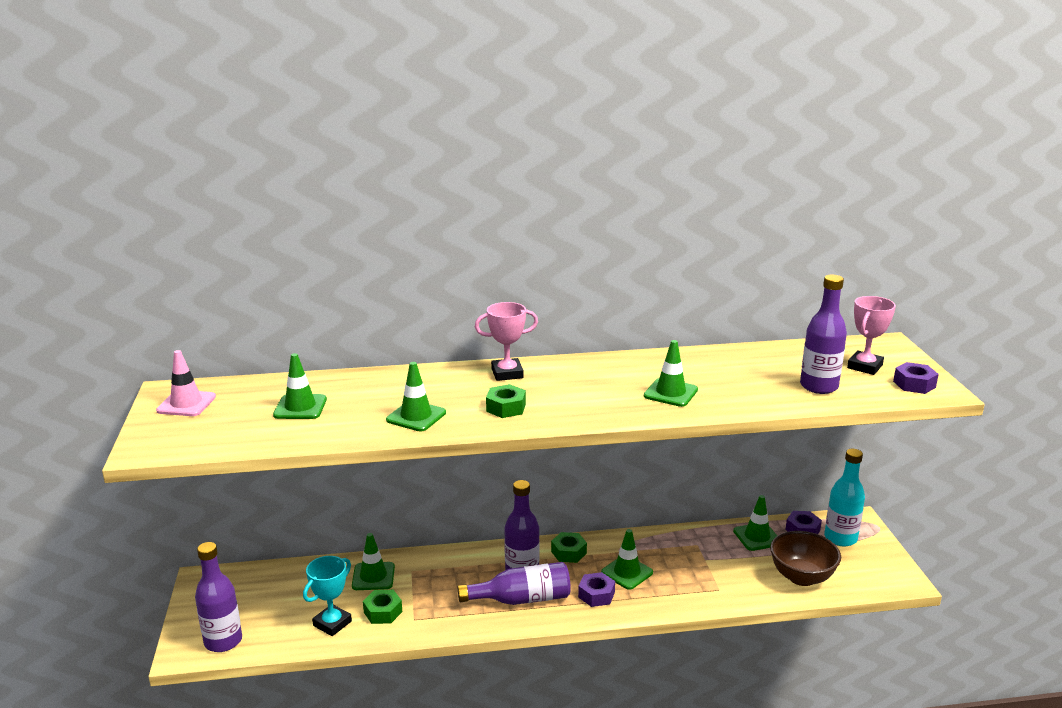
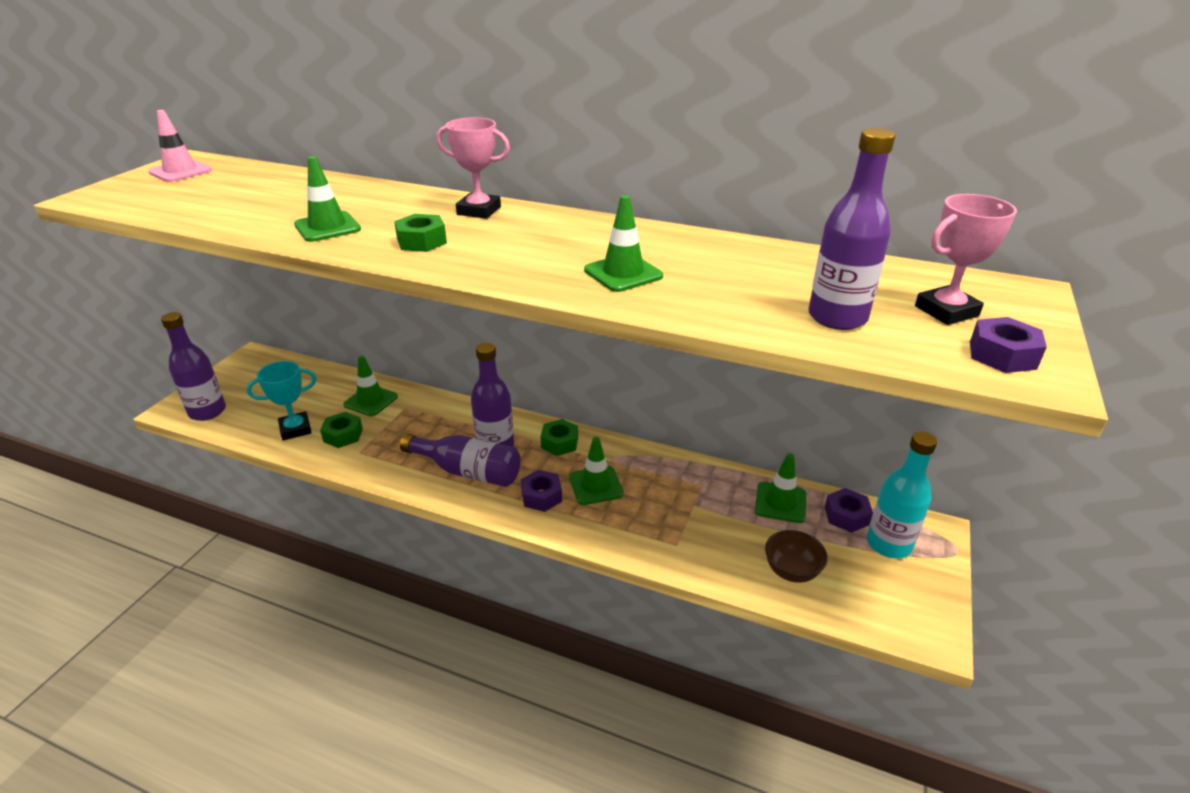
camera: 30 degrees right, 10 degrees up
green traffic cone [273,353,327,419] -> none
brown bowl [770,531,841,586] -> brown bowl [765,530,828,583], size x0.66

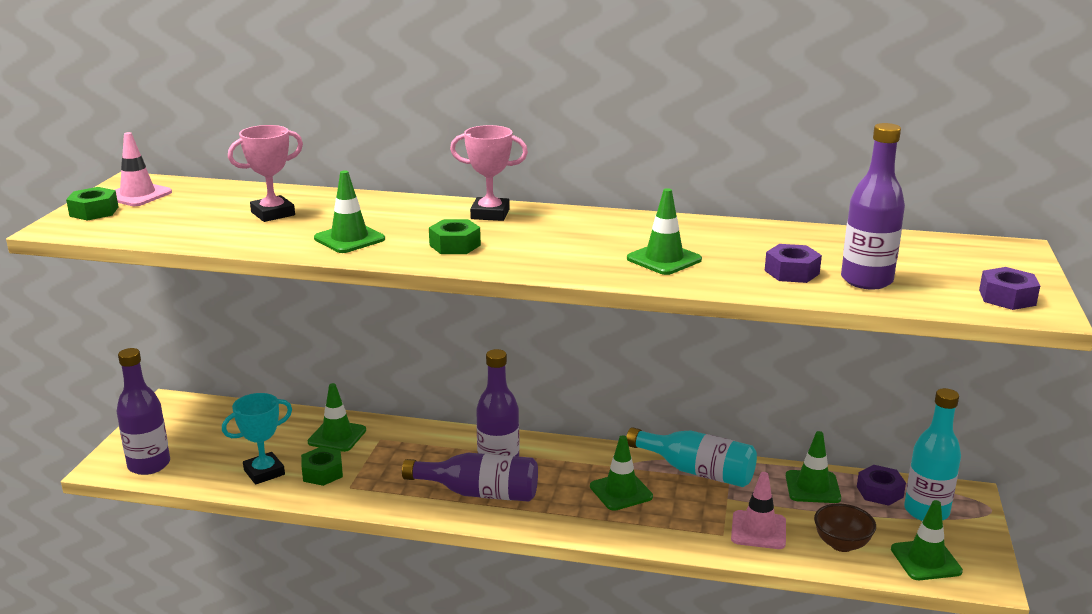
camera: 10 degrees left, 10 degrees down
purple nut [521,470,562,512] -> purple nut moved to [765,244,822,283]
green nut [541,419,578,456] -> green nut moved to [66,187,118,221]
pink trophy [915,194,1017,325] -> pink trophy moved to [228,125,303,222]
none -> turquoise bottle [626,427,757,487]
none -> pink traffic cone [731,472,786,549]
none -> green traffic cone [891,500,963,580]

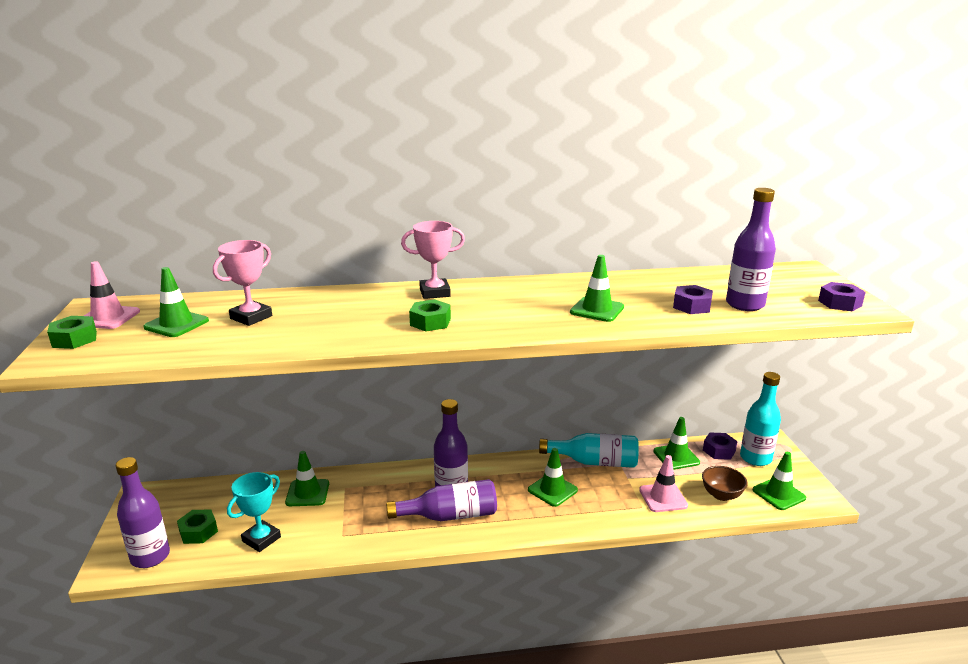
camera: 20 degrees left, 0 degrees up
green nut [301,447,343,486] -> green nut moved to [177,509,218,544]
green traffic cone [314,170,385,253] -> green traffic cone moved to [143,267,209,337]

